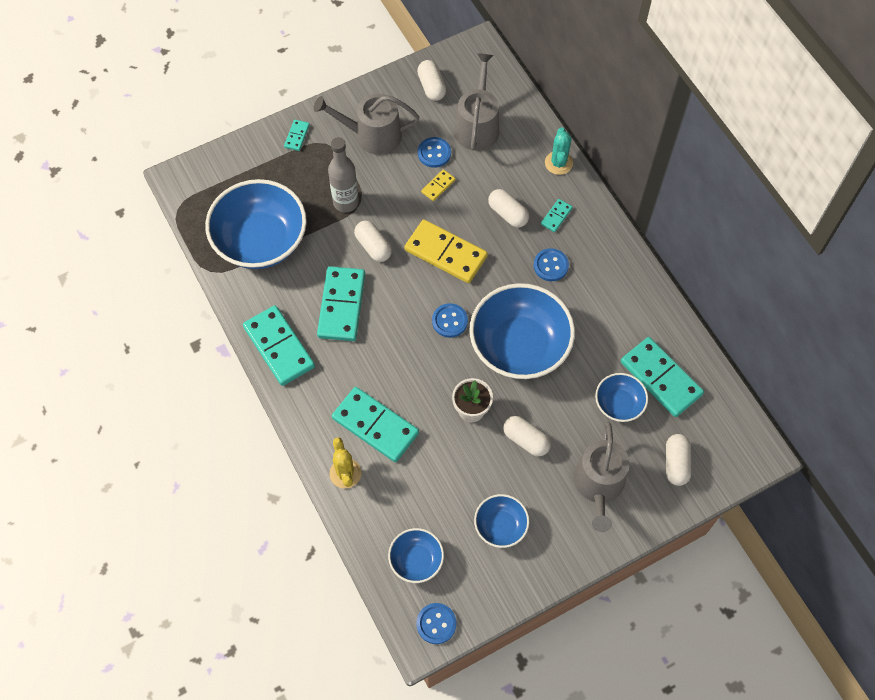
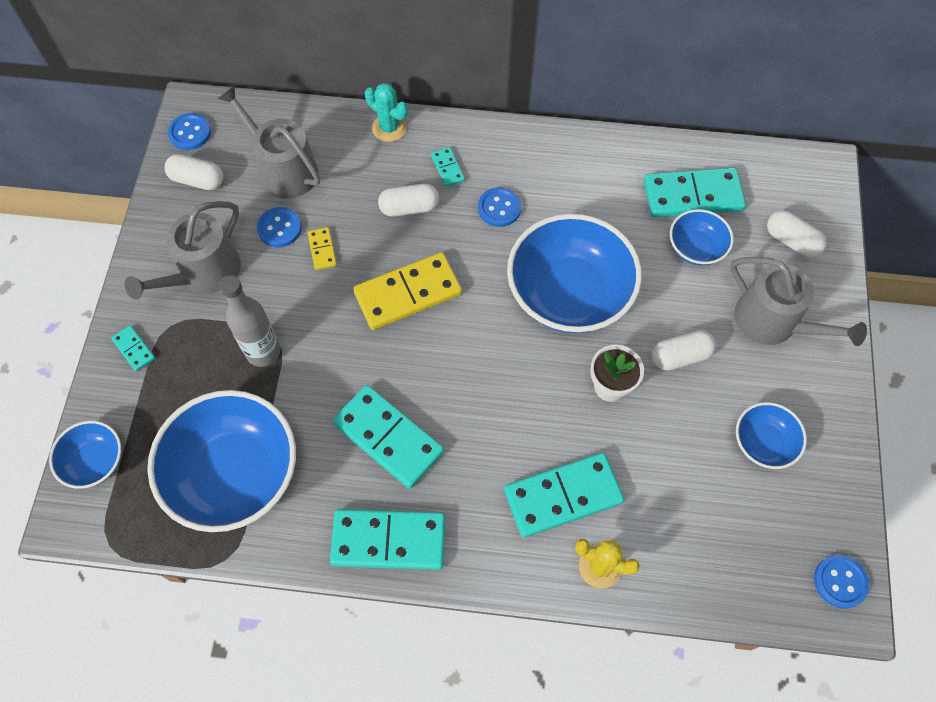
camera: 55 degrees left, 0 degrees up
white capsule [354,221,392,262] -> none
blue bowl [388,528,444,583] -> blue bowl moved to [49,421,121,489]
blue button [432,303,468,338] -> blue button moved to [168,113,211,150]

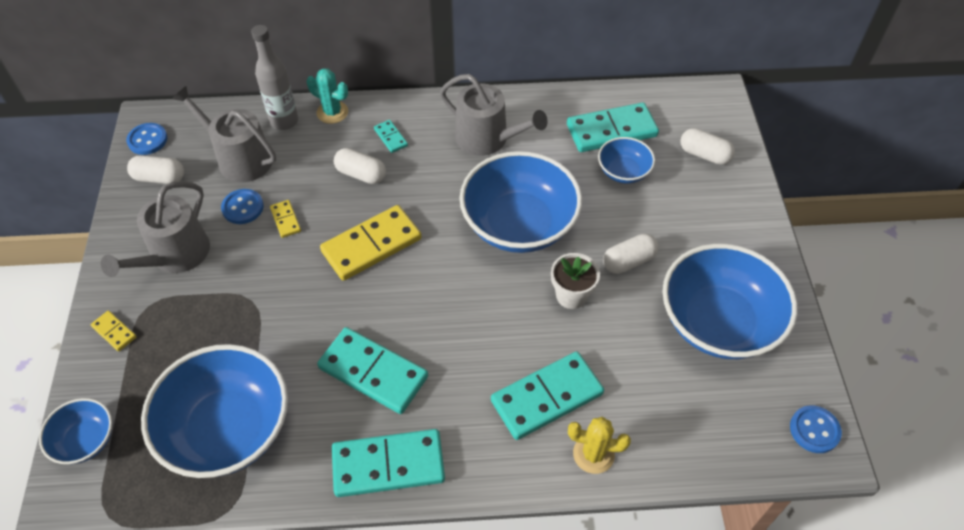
camera: 10 degrees left, 10 degrees down
turquoise domino [111,325,155,372] -> yellow domino [91,311,136,351]
grey bottle [219,275,281,367] -> grey bottle moved to [251,25,298,130]
white capsule [378,184,439,217] -> white capsule turned 45 degrees clockwise [334,148,386,184]
blue button [478,187,521,227] -> none
grey watering can [730,257,867,346] -> grey watering can moved to [440,74,548,156]
blue bowl [736,402,807,469] -> blue bowl [662,244,798,359], size x2.01

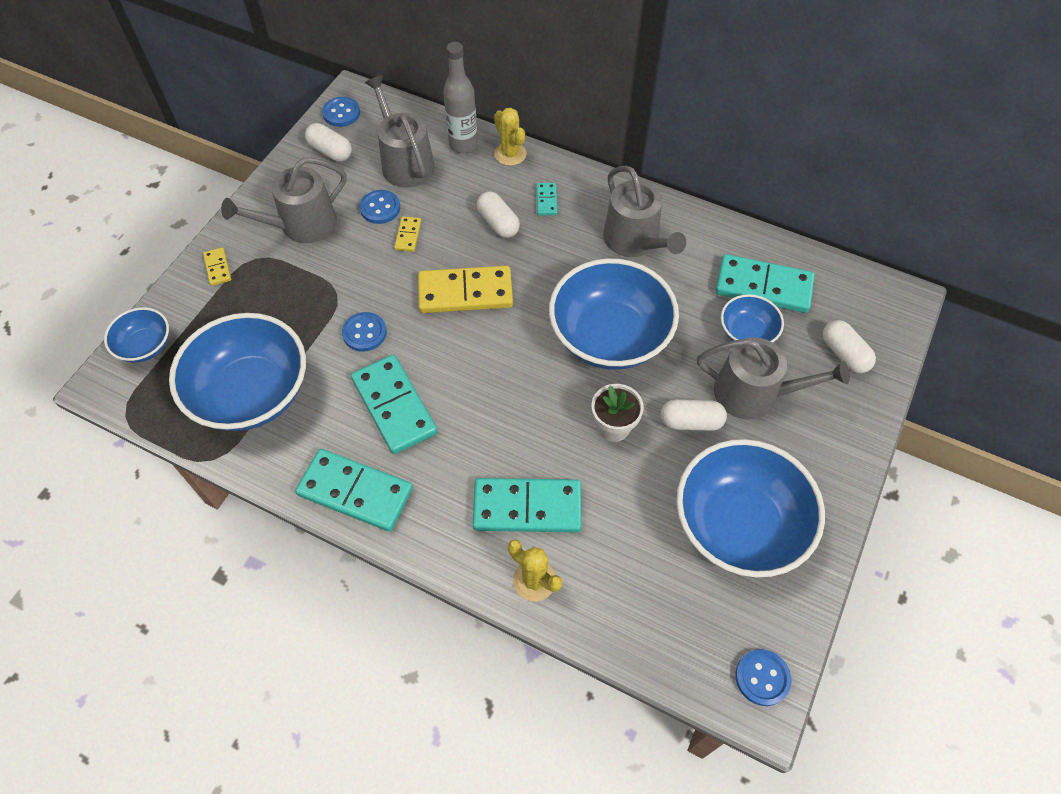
camera: 30 degrees right, 5 degrees up
turquoise cactus [306,68,348,124] -> yellow cactus [494,108,527,166]
none -> blue button [342,312,387,352]
none -> grey watering can [697,337,850,420]

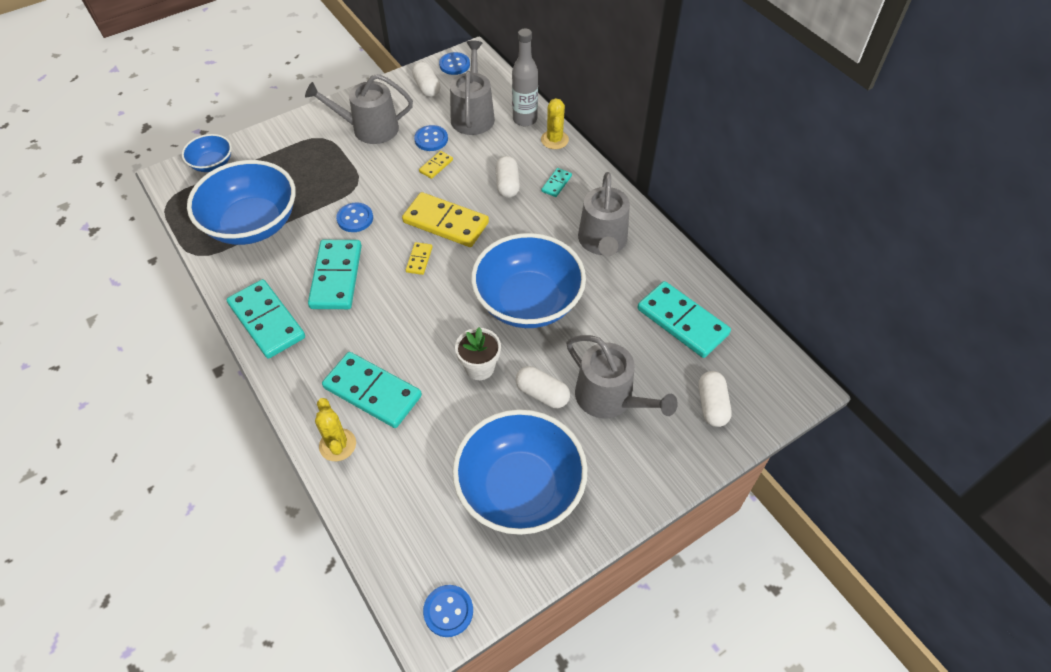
camera: 30 degrees right, 5 degrees down
yellow domino [203,247,231,286] -> yellow domino moved to [406,242,433,275]
blue bowl [721,294,784,342] -> none

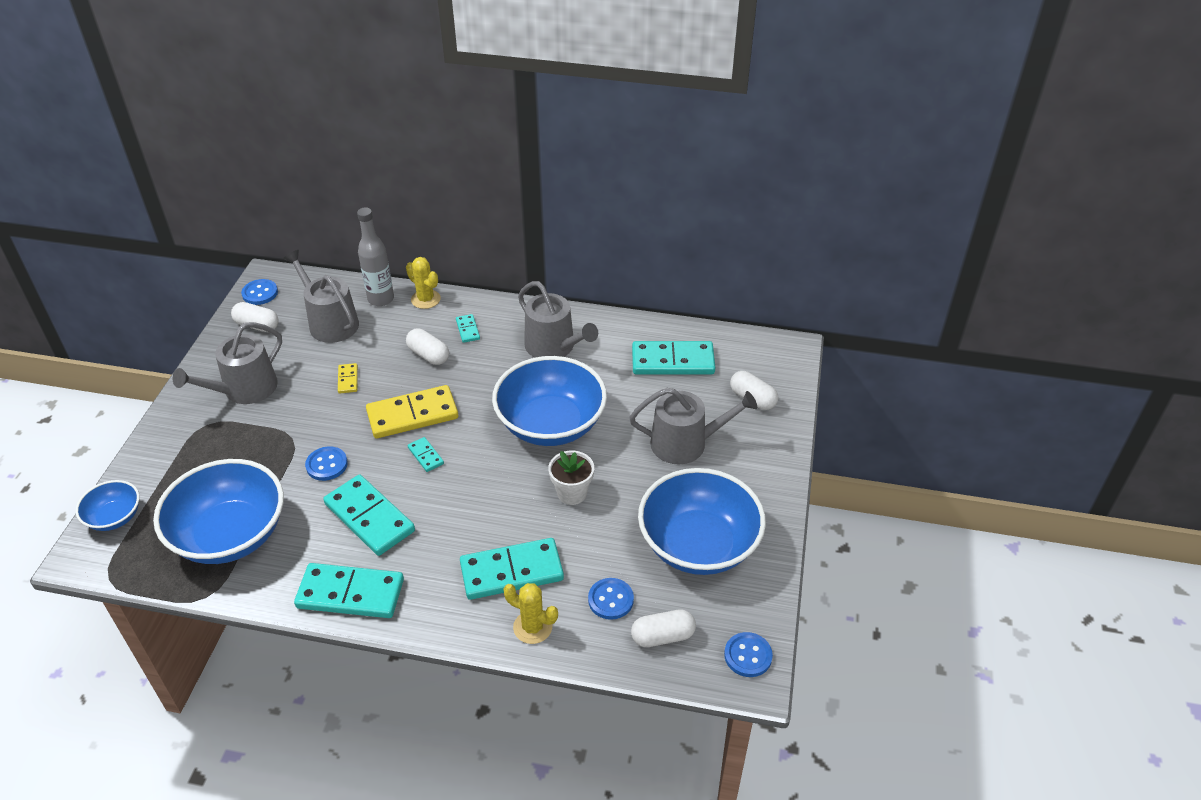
camera: 45 degrees left, 10 degrees down
yellow domino [406,242,433,275] -> turquoise domino [408,437,444,472]
blue button [414,125,448,151] -> blue button moved to [588,578,634,620]
white capsule [515,366,570,408] -> white capsule moved to [631,610,696,647]

